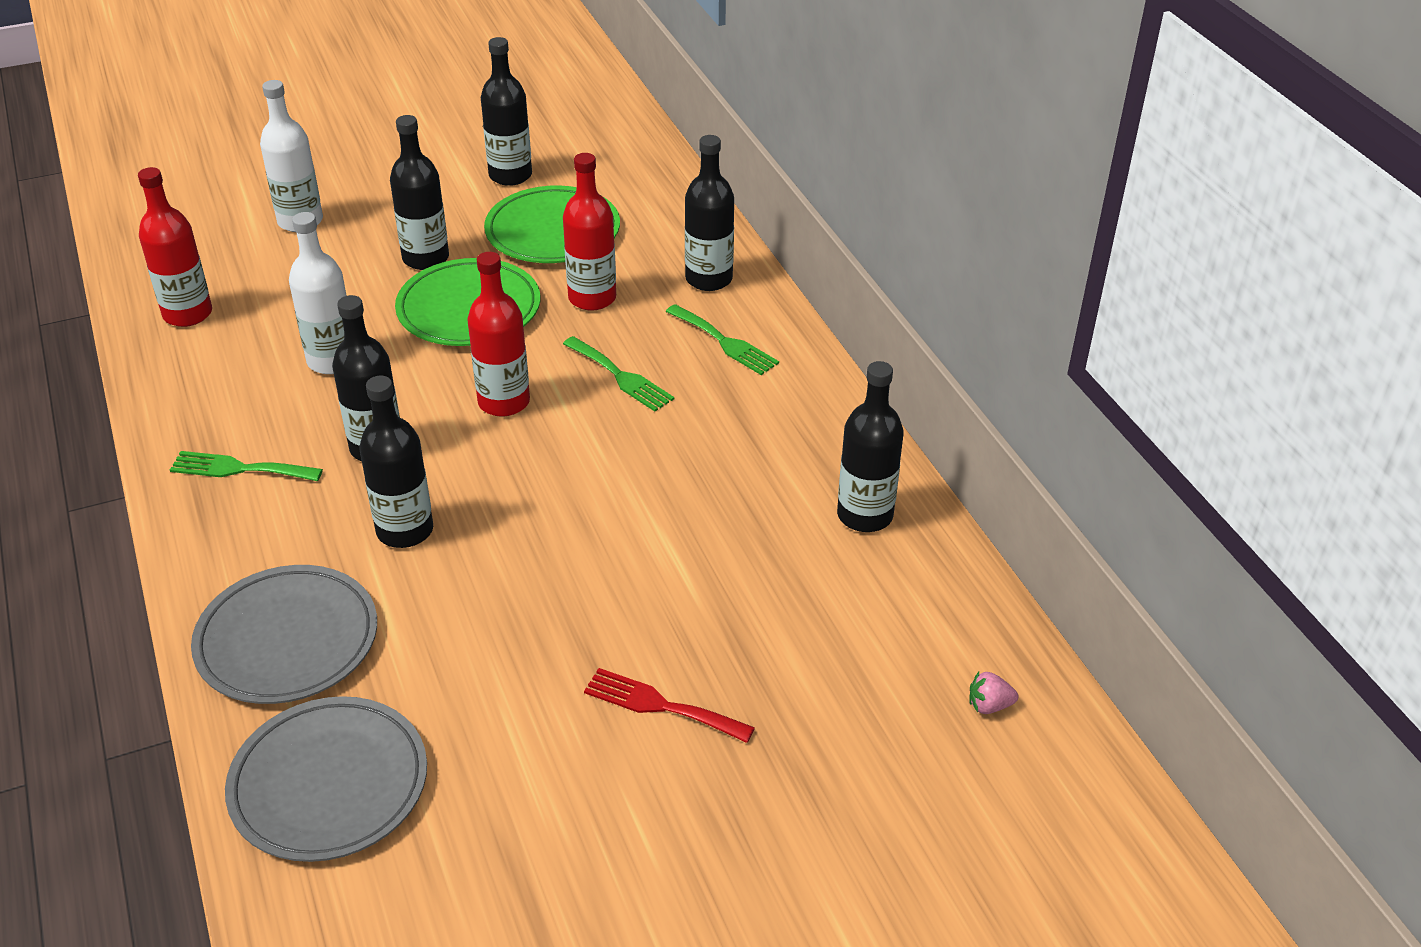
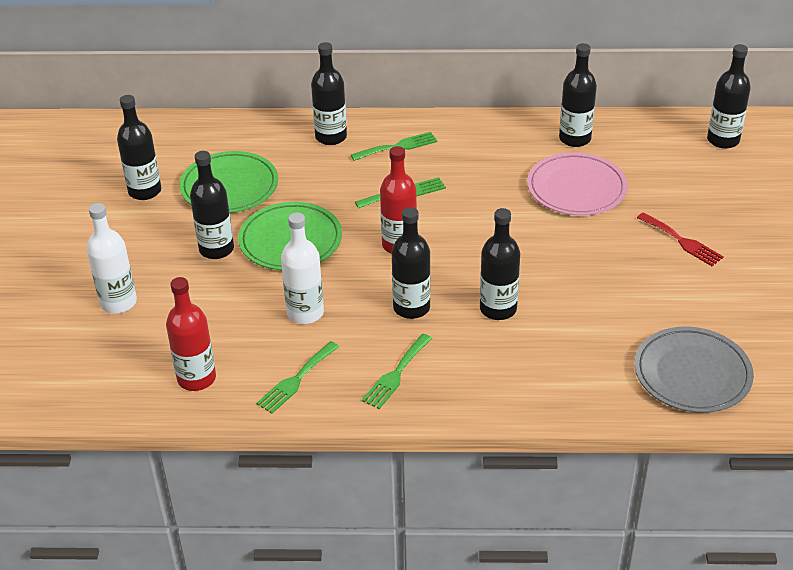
camera: 65 degrees left, 0 degrees up
grey plate [191,565,377,704] -> none
red bottle [563,153,616,311] -> none
red fork [584,668,755,743] -> red fork turned 90 degrees counterclockwise [637,212,724,266]
pink strawberry [969,672,1018,714] -> black bottle [707,44,751,149]
none -> green fork [256,341,339,414]
none -> pink plate [527,152,628,216]

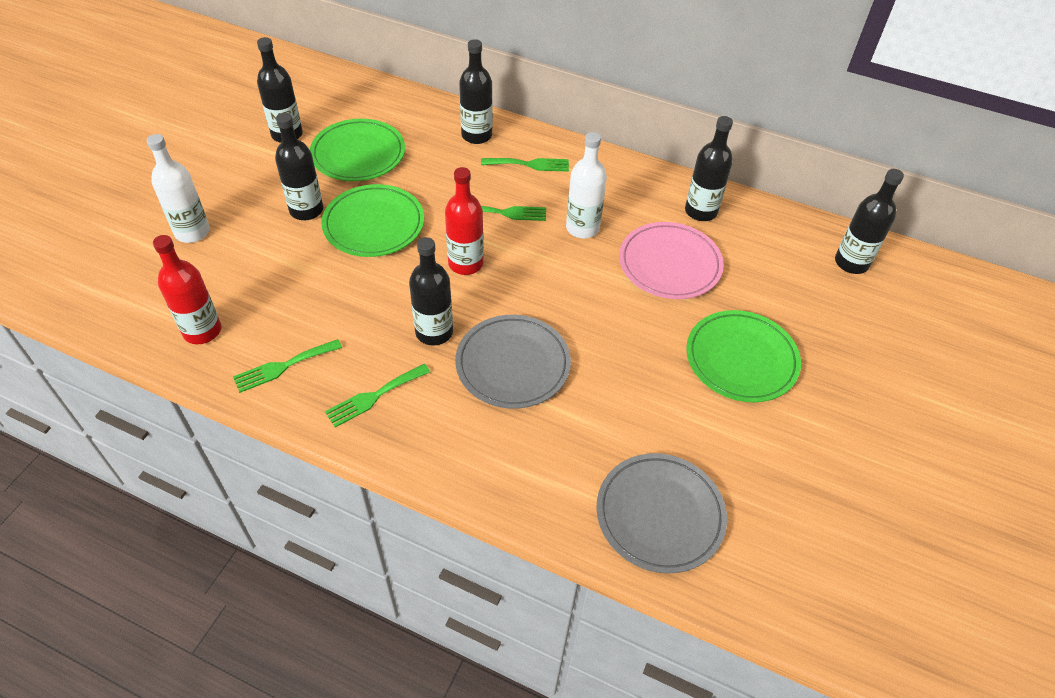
camera: 20 degrees right, 10 degrees up
white bottle [281,213,324,324] -> white bottle moved to [566,132,607,238]
black bottle [480,208,520,320] -> grey plate [455,315,571,409]
red fork [637,212,724,266] -> green plate [686,310,801,402]

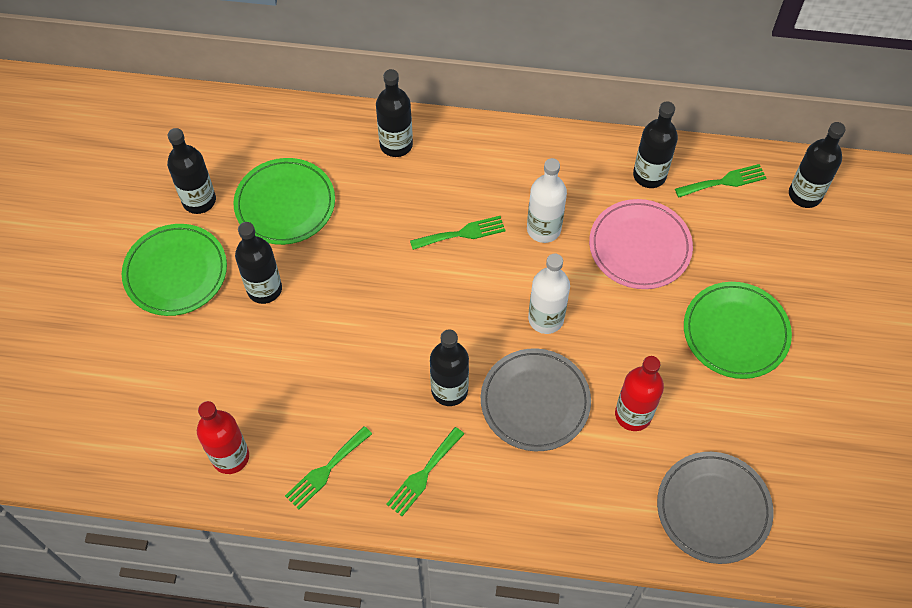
camera: 15 degrees left, 10 degrees up
white bottle [147,134,210,243] -> white bottle moved to [528,253,570,334]
green plate [321,184,424,257] -> green plate moved to [122,224,227,316]
red bottle [445,167,484,275] -> red bottle moved to [615,356,664,431]
green fork [481,158,569,172] -> green fork moved to [675,164,766,198]

